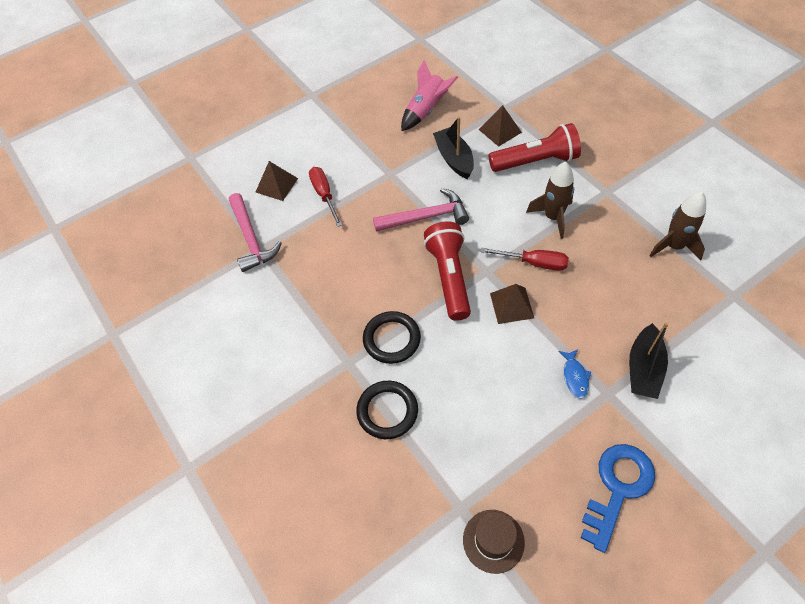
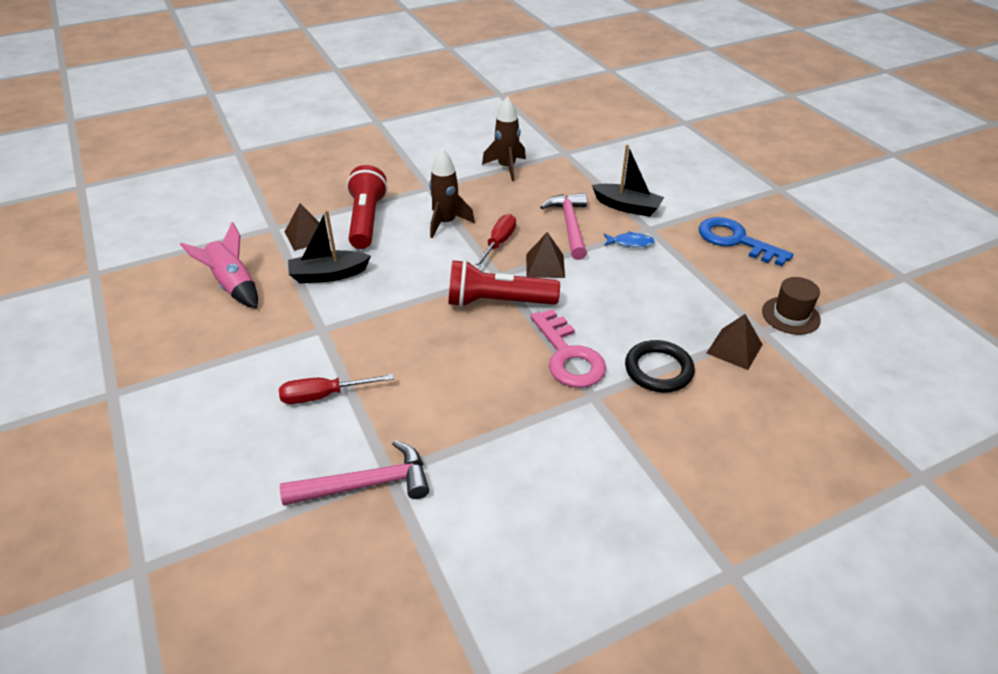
camera: 85 degrees left, 15 degrees down
brown pyramid [256,161,298,201] -> brown pyramid moved to [707,314,763,370]
black ring [363,311,421,364] -> pink key [531,309,606,388]
pink hammer [373,188,469,231] -> pink hammer moved to [540,193,587,260]

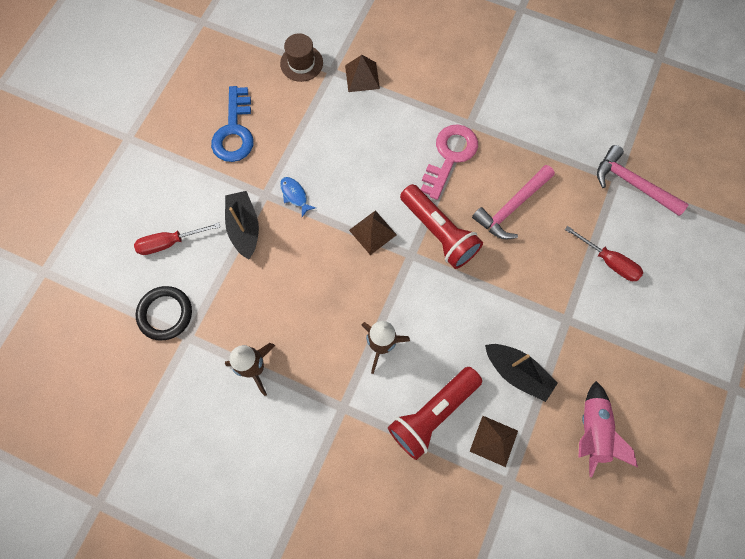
camera: 130 degrees left, 30 degrees up
red screwdriver [474,214,516,269] -> red screwdriver moved to [134,223,220,255]
pink hammer [540,193,587,260] -> pink hammer moved to [472,165,555,239]
black ring [625,340,695,392] -> black ring moved to [136,286,192,341]

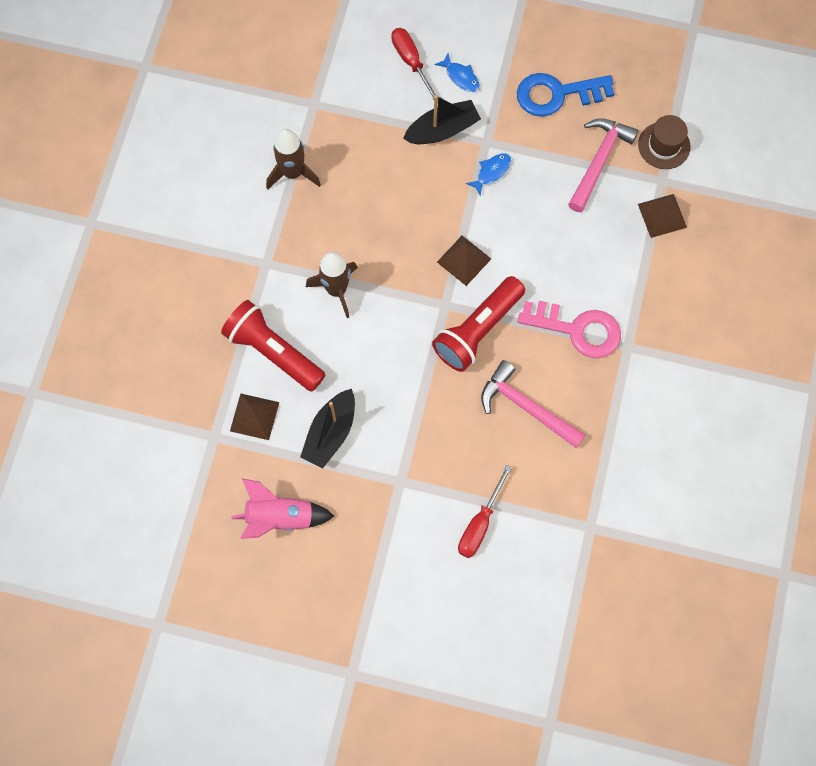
camera: 80 degrees right, 0 degrees up
black ring [136,286,192,341] -> none
pink hammer [597,145,689,216] -> pink hammer moved to [568,118,638,212]
none -> blue fish [434,53,480,92]

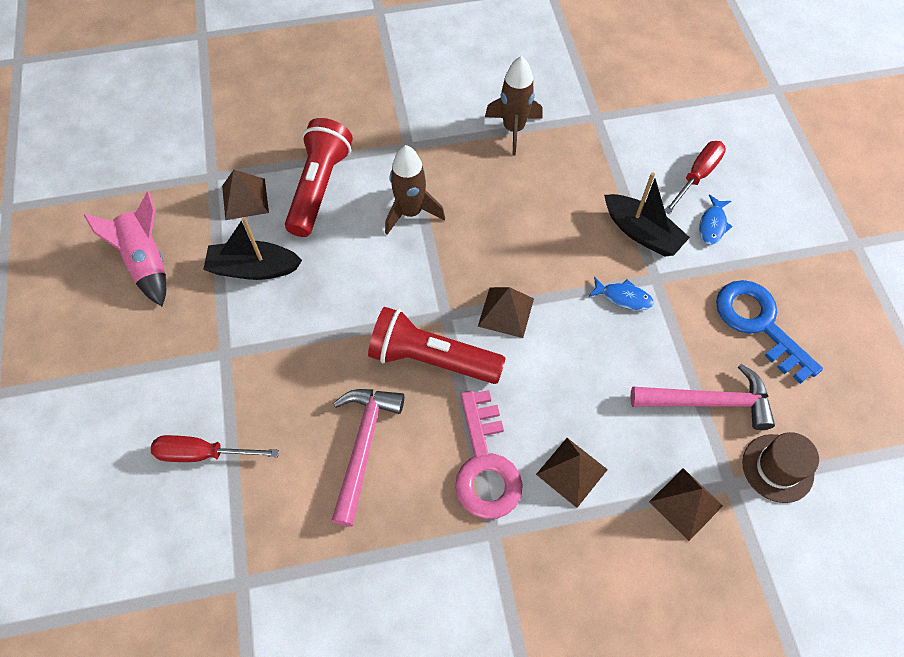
camera: 65 degrees right, 10 degrees down
none -> brown pyramid [536,438,608,508]

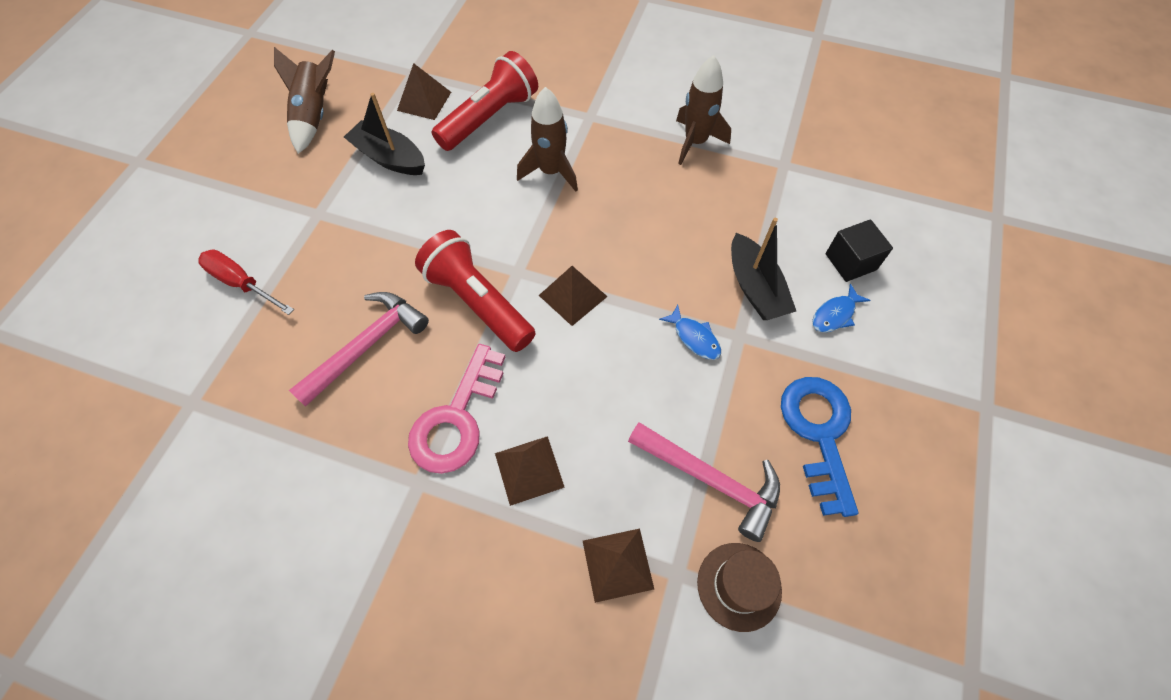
camera: 30 degrees right, 0 degrees up
pink rocket [84,191,166,306] -> brown rocket [274,47,335,154]
red screwdriver [665,141,726,214] -> black cube [826,219,893,282]

